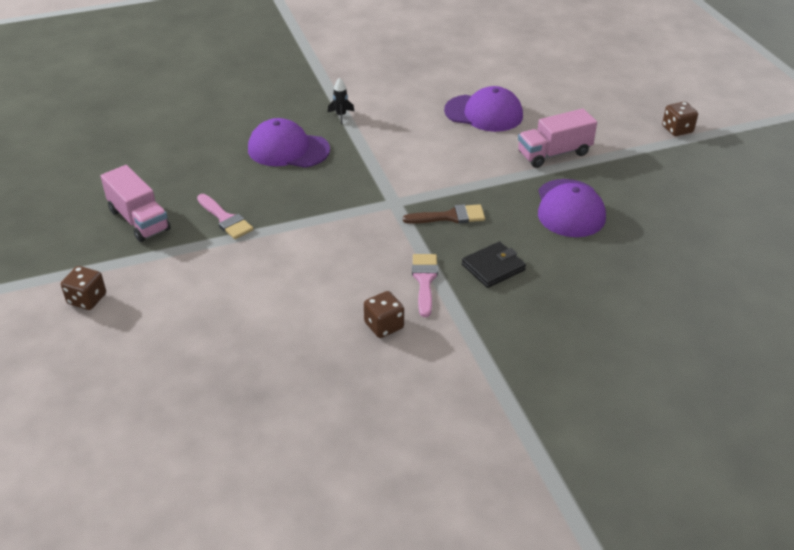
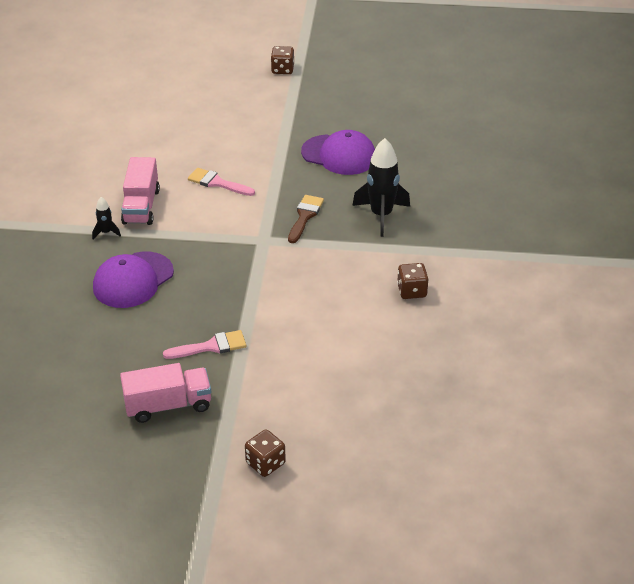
camera: 65 degrees left, 0 degrees up
pink brush [412,254,438,317] -> pink brush moved to [188,168,255,196]
purple cap [444,86,523,132] -> none
black wallet [462,241,526,288] -> black rocket [352,138,410,237]
pink truck [518,108,597,168] -> pink truck moved to [121,157,160,225]

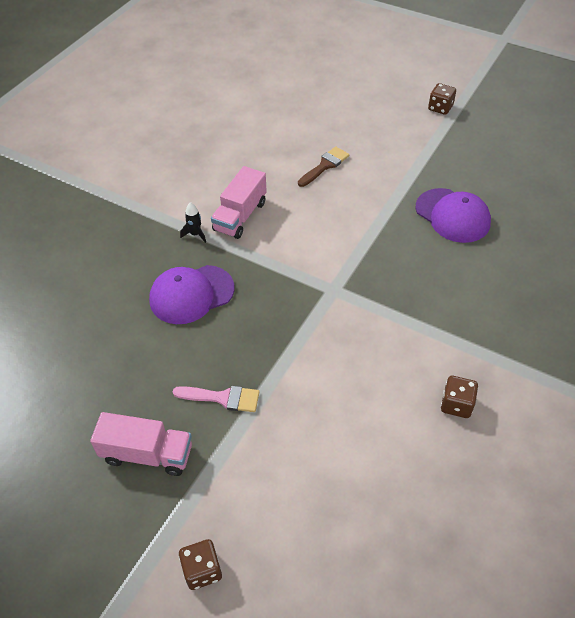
camera: 25 degrees right, 10 degrees up
pink brush [188,168,255,196] -> none
brown brush [288,195,324,243] -> brown brush moved to [298,146,349,187]
black rocket [352,138,410,237] -> none

